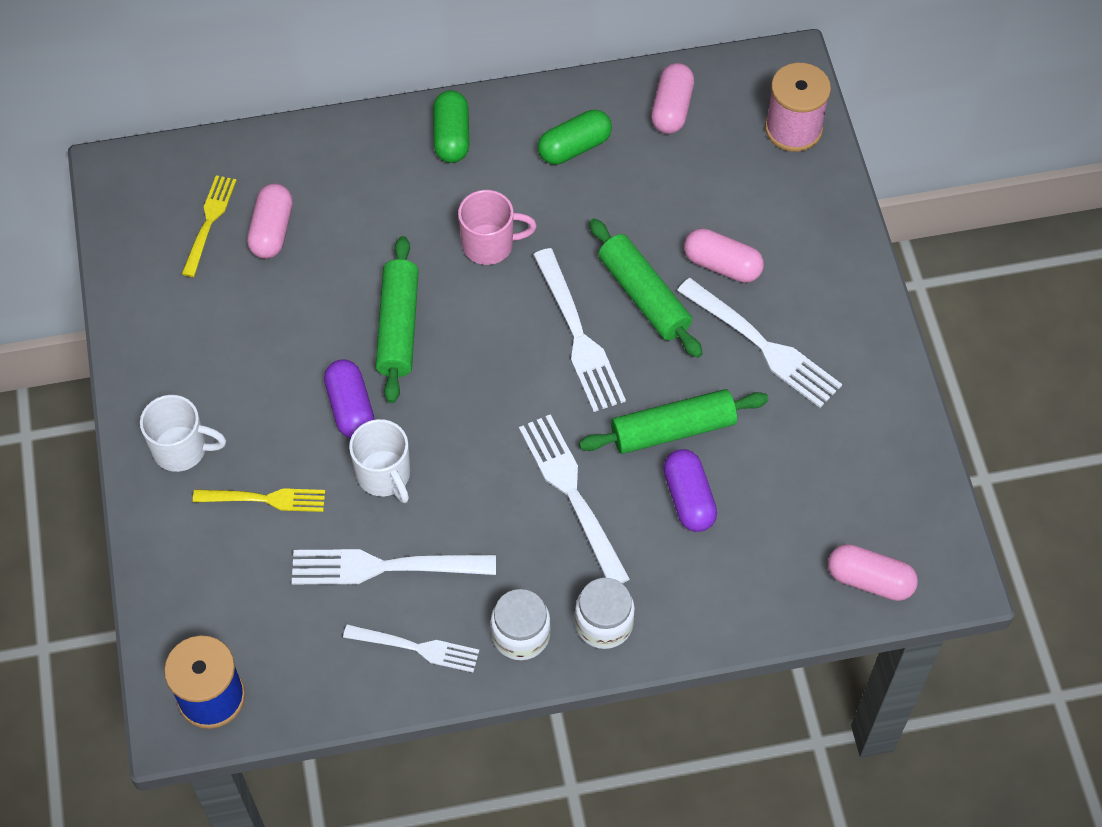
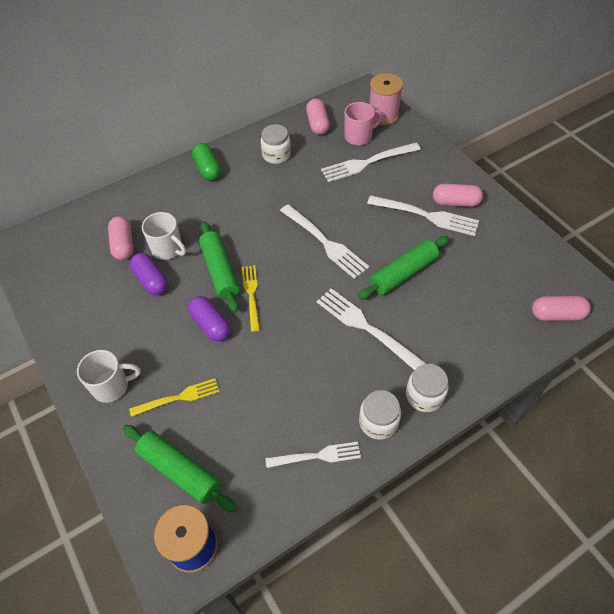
camera: 20 degrees left, 5 degrees down
yellow fork [182,175,237,277] -> yellow fork moved to [242,265,260,332]
white fork [292,549,496,584] -> white fork moved to [321,143,421,182]
white mug [349,419,410,503] -> white mug moved to [142,212,186,260]
pink mug [458,190,537,265] -> pink mug moved to [345,102,383,145]
green capsule [538,110,612,165] -> white jar [261,124,291,164]
green rolling pin [589,218,703,358] -> green rolling pin moved to [123,425,236,512]
purple capsule [663,449,717,532] -> purple capsule moved to [130,253,168,295]
pink capsule [684,228,764,283] -> pink capsule moved to [433,184,483,207]

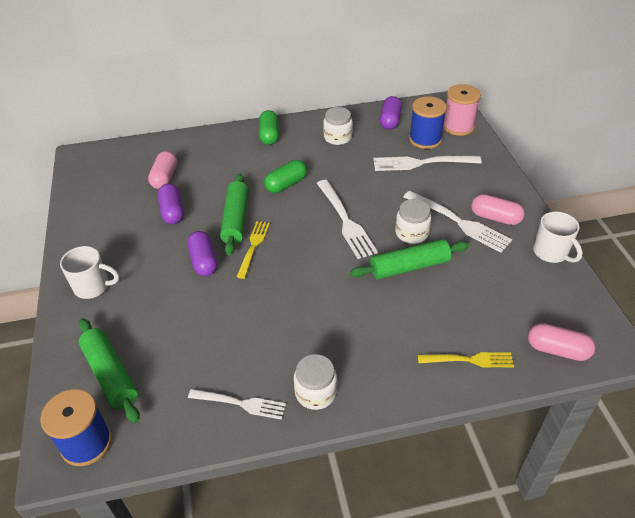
camera: 20 degrees right, 10 degrees down
yellow fork [129,379,219,417] -> yellow fork moved to [418,352,514,367]
white mug [142,212,186,260] -> white mug moved to [533,211,582,263]
pink capsule [306,99,330,135] -> purple capsule [380,96,402,130]
white fork [317,288,426,370] -> none
pink mug [345,102,383,145] -> blue spool [409,96,447,149]
white jar [406,364,449,412] -> white jar moved to [395,199,431,244]
none -> green capsule [264,160,307,193]

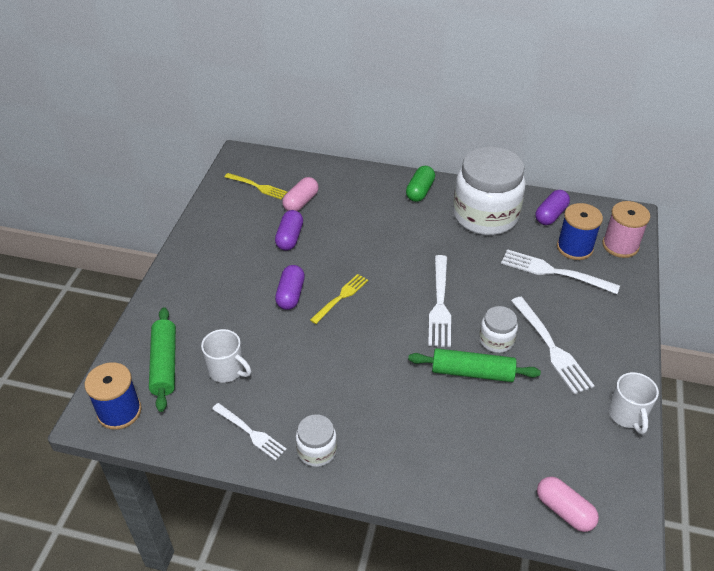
camera: 25 degrees right, 0 degrees up
white mug [60,246,119,299] -> white mug moved to [201,329,251,383]
green rolling pin [220,174,249,256] -> none
green capsule [264,160,307,193] -> none
white jar [323,107,353,145] -> white jar [453,146,526,235], size x2.16
yellow fork [418,352,514,367] -> yellow fork moved to [225,173,287,199]
pink capsule [471,194,525,225] -> none

